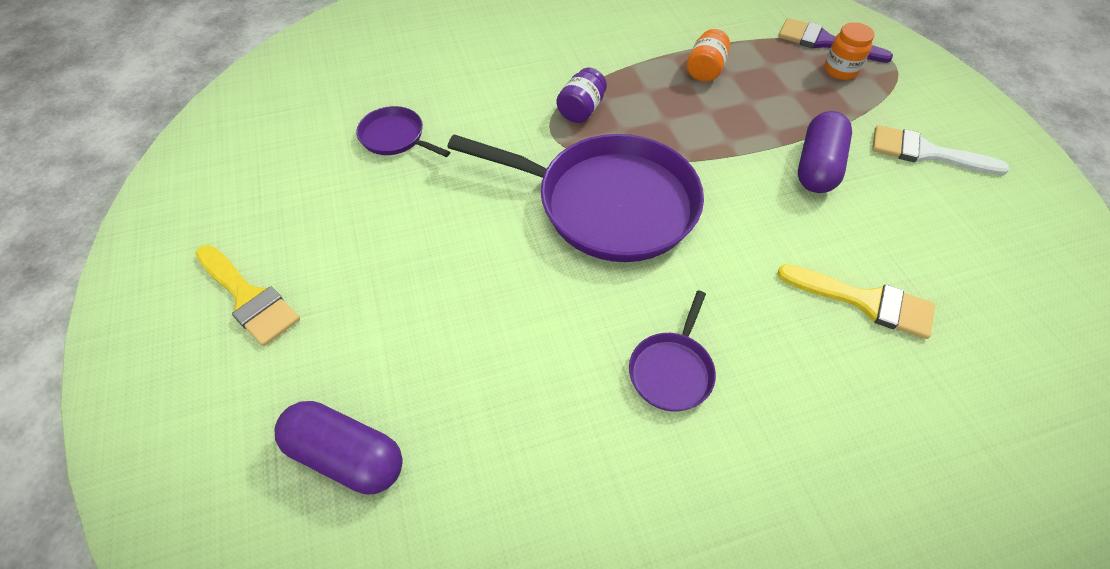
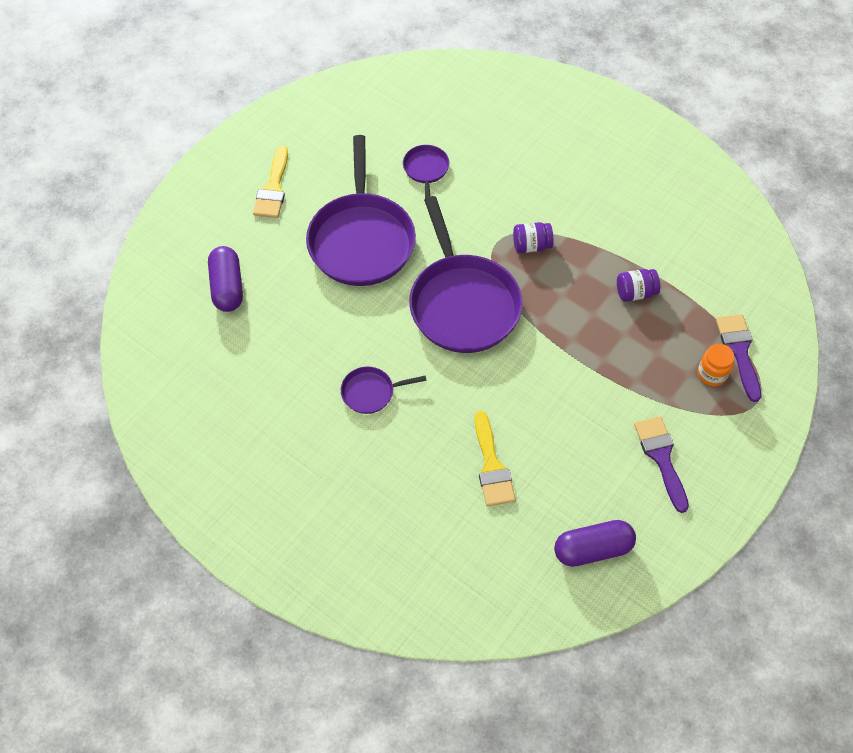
camera: 55 degrees right, 5 degrees up
orange jar [687,29,730,82] -> purple jar [617,269,660,302]
purple capsule [798,111,852,193] -> purple capsule moved to [554,520,636,567]
white brush [872,125,1009,175] -> purple brush [634,416,689,513]
none -> purple pan [306,135,416,286]

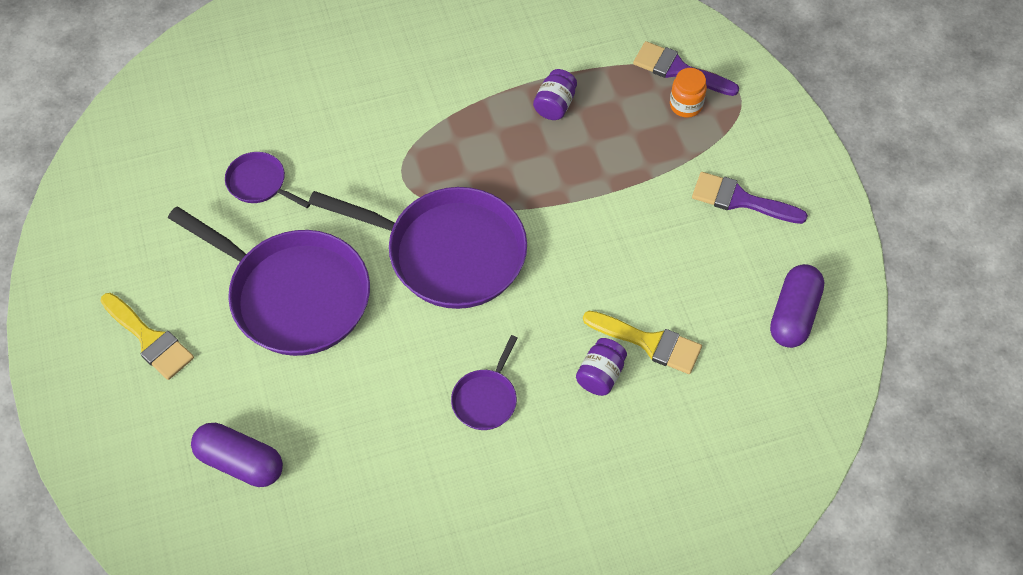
camera: 55 degrees left, 0 degrees up
purple jar [513,222,553,253] -> purple jar moved to [576,338,627,396]

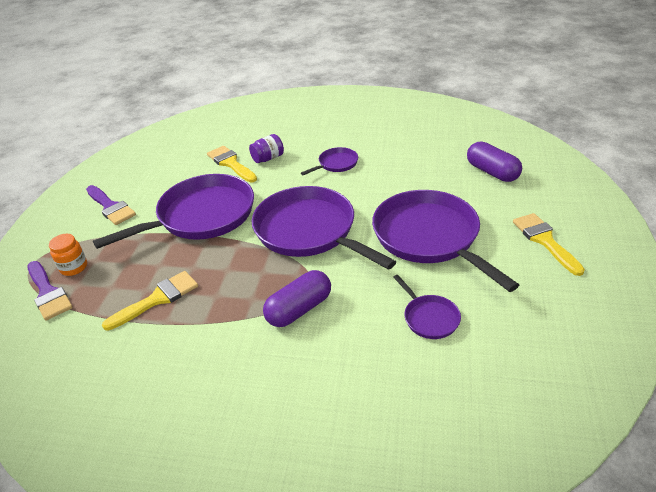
camera: 150 degrees left, 20 degrees down
purple jar [533,69,577,120] -> yellow brush [102,271,198,331]
purple capsule [770,264,824,348] -> purple capsule moved to [263,270,331,327]
none -> purple pan [93,174,254,249]

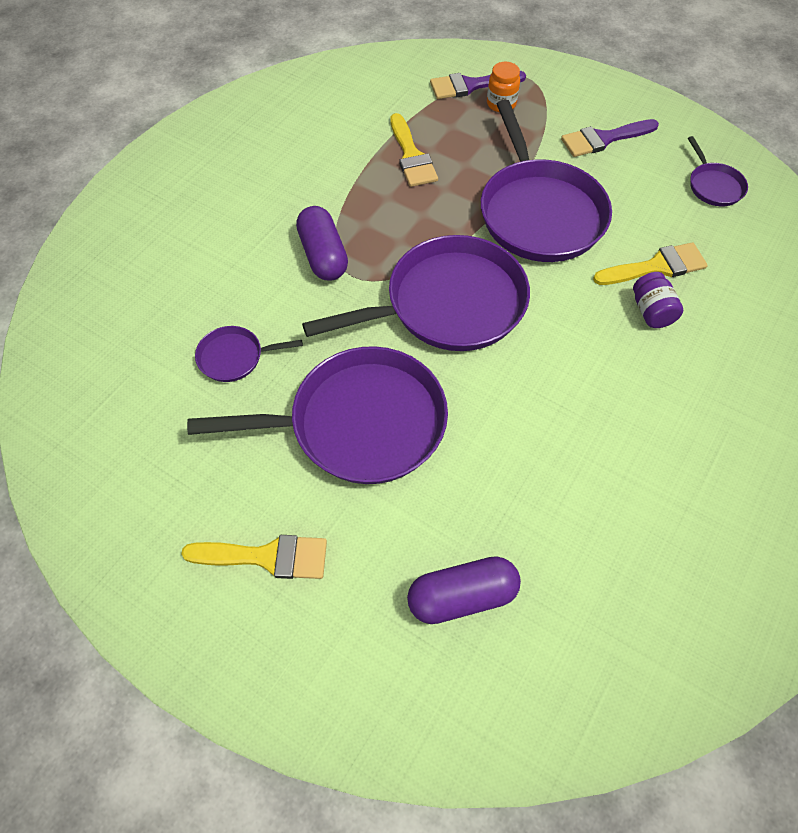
camera: 110 degrees right, 20 degrees up
purple pan [301,147,358,175] -> purple pan moved to [688,136,748,206]

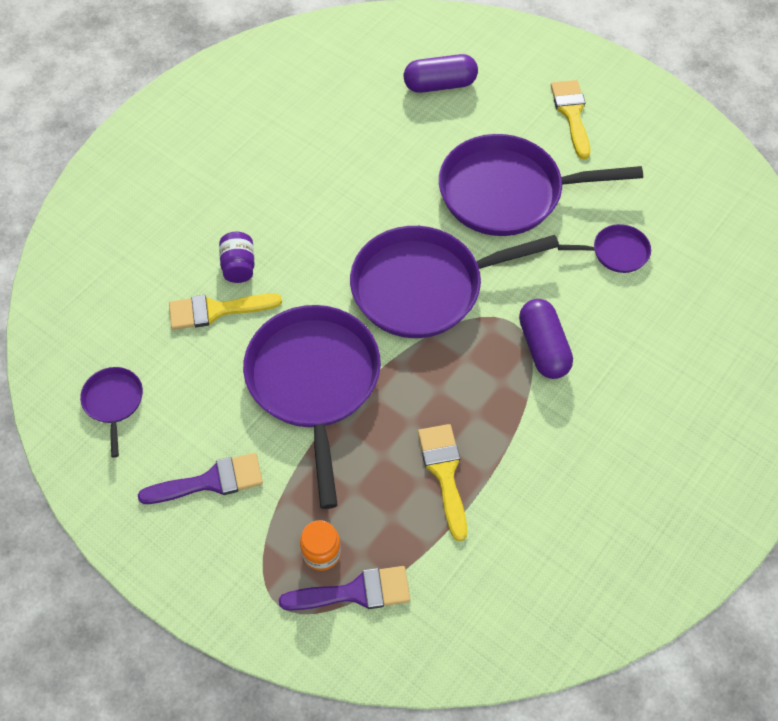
camera: 175 degrees left, 0 degrees up
yellow brush [181,535,327,579] -> yellow brush turned 75 degrees clockwise [551,80,590,159]

